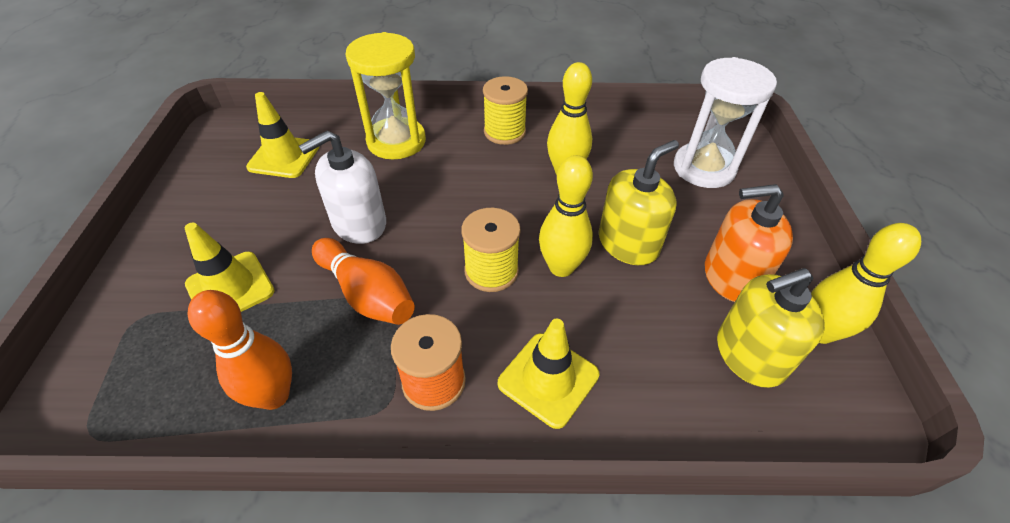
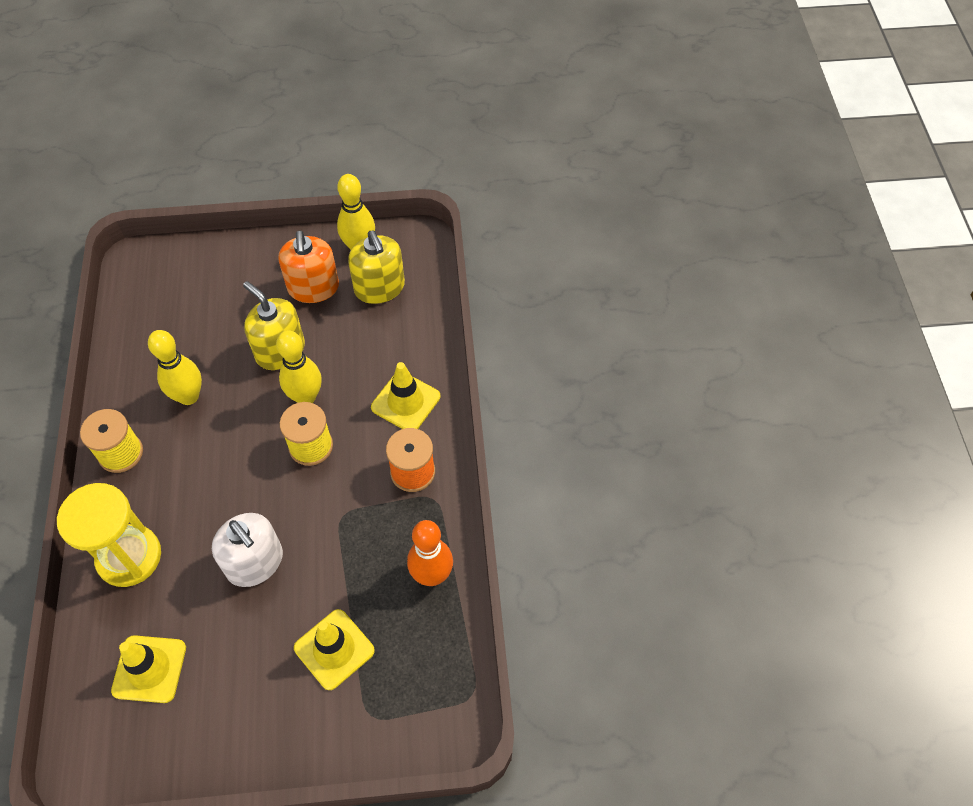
camera: 95 degrees left, 10 degrees up
orange bowling pin [312,238,415,325] -> none
white hourglass [674,57,777,188] -> none

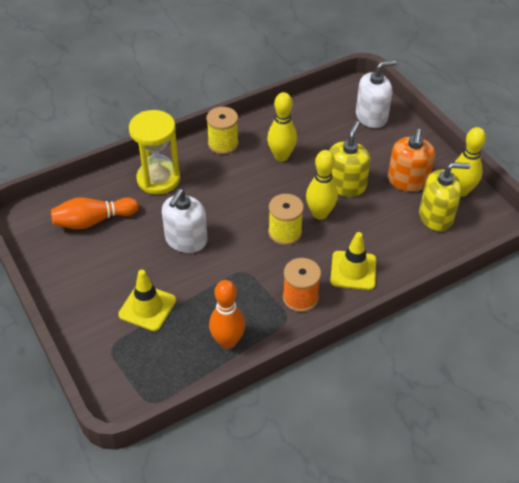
camera: 65 degrees right, 10 degrees down
yellow traffic cone [111,635,186,703] -> orange bowling pin [51,197,139,229]
orange soap dispenser [278,231,339,303] -> orange soap dispenser turned 45 degrees counterclockwise [388,129,435,192]
yellow soap dispenser [348,231,405,304] -> yellow soap dispenser turned 135 degrees counterclockwise [419,162,470,231]
none -> white soap dispenser [356,60,397,128]

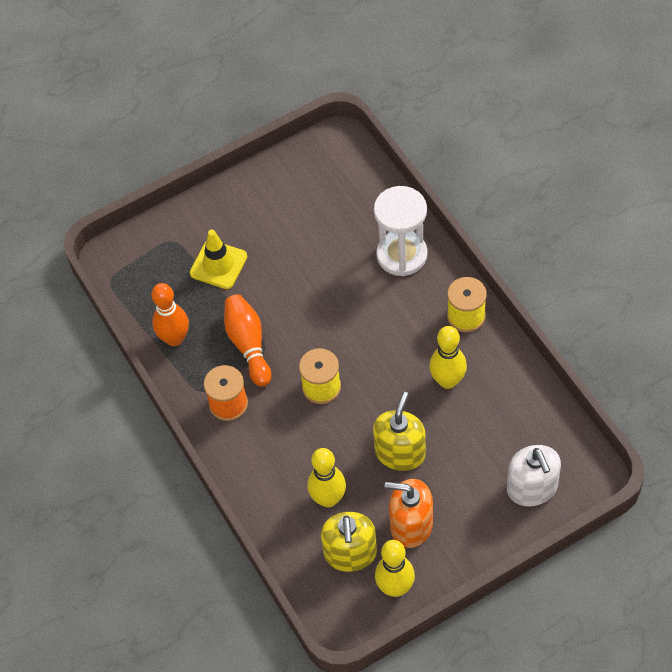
camera: 95 degrees right, 10 degrees up
orange bowling pin [51,197,139,229] -> orange bowling pin moved to [224,294,271,387]
yellow hourglass [129,110,180,195] -> white hourglass [374,186,428,276]
white soap dispenser [162,189,207,253] -> none
yellow bowling pin [306,150,338,220] -> yellow bowling pin moved to [307,448,346,507]
yellow soap dispenser [329,121,371,197] -> yellow soap dispenser turned 90 degrees counterclockwise [373,392,426,471]
yellow traffic cone [330,232,376,290] -> none

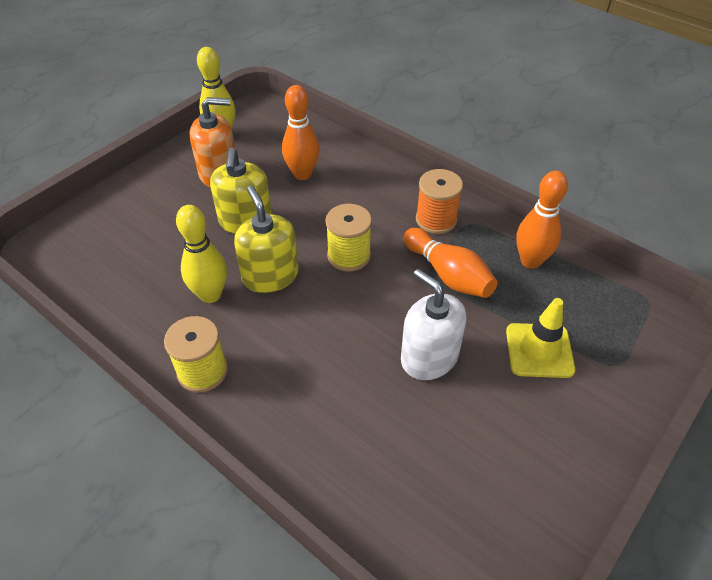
camera: 155 degrees right, 10 degrees down
yellow bowling pin [307,448,346,507] -> orange bowling pin [282,85,320,180]
yellow soap dispenser [321,512,377,572] -> yellow soap dispenser moved to [234,186,298,293]
white hourglass [374,186,428,276] -> none
white soap dispenser [507,445,561,507] -> white soap dispenser moved to [401,269,467,380]

